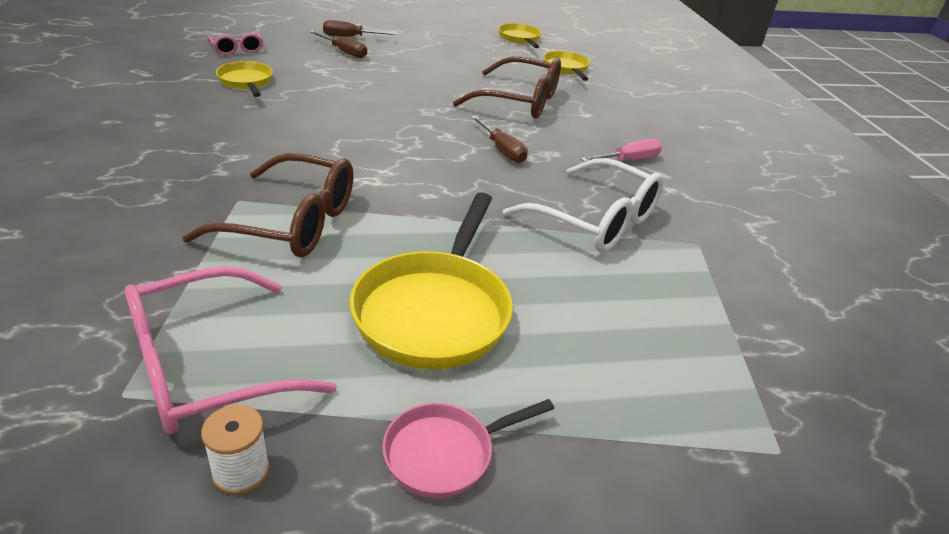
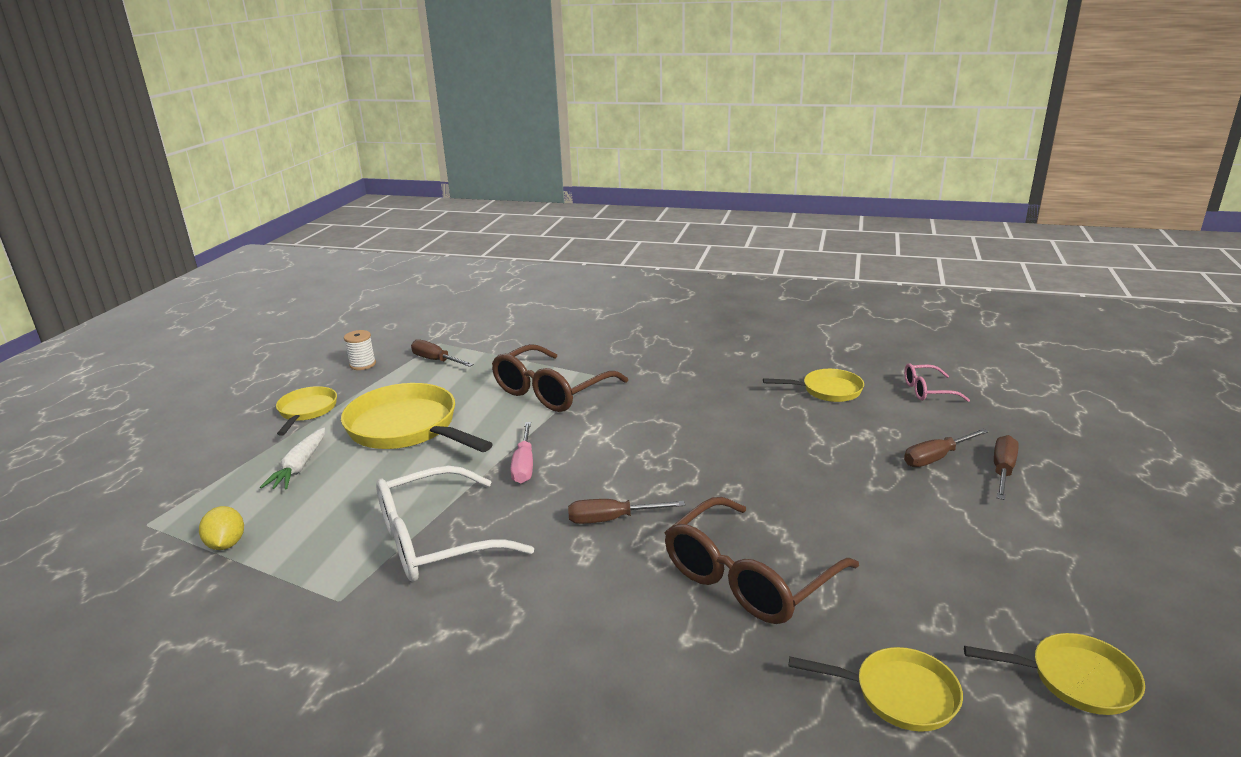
camera: 120 degrees right, 10 degrees down
pink glasses [125,266,337,434] -> brown screwdriver [411,339,474,367]
pink pan [382,399,554,498] -> yellow pan [276,386,337,436]
pink screwdriver [581,139,662,162] -> pink screwdriver moved to [510,422,533,484]
none -> yellow lemon [199,506,244,550]
none -> white carrot [260,427,325,489]

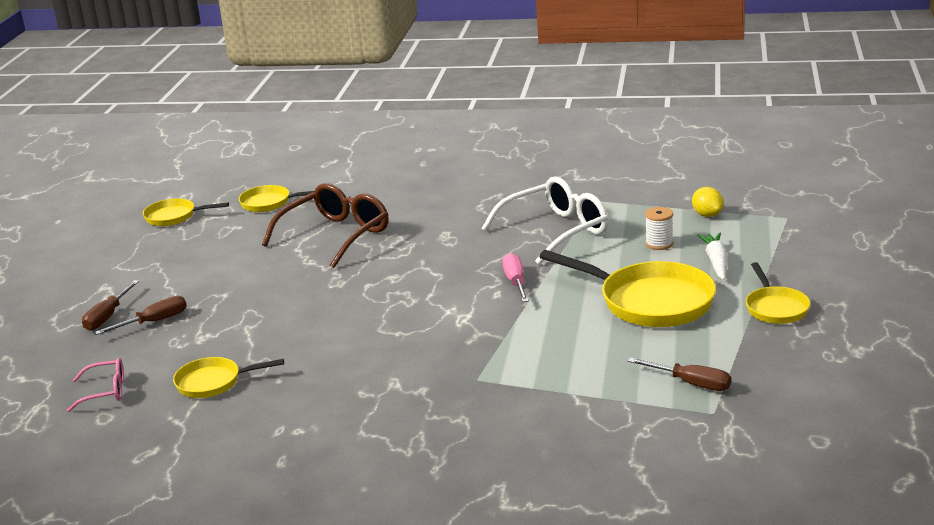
camera: 175 degrees right, 0 degrees up
white spool [344,330,376,370] -> white spool moved to [645,207,673,250]
brown glasses [492,344,628,412] -> none
brown screwdriver [568,499,685,524] -> none

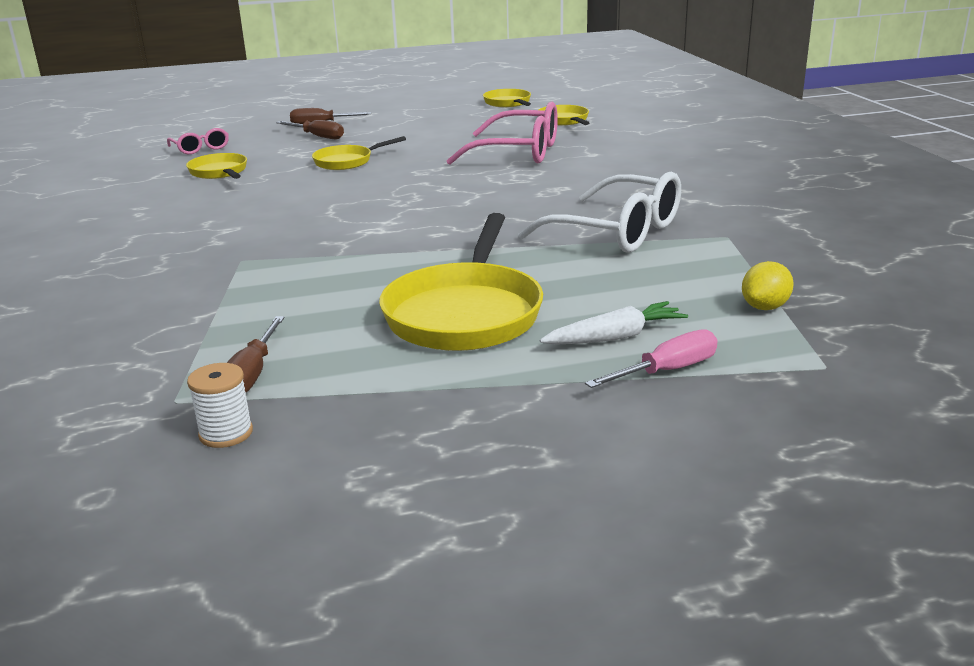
camera: 65 degrees right, 0 degrees up
brown glasses [262,183,389,268] -> pink glasses [446,102,558,165]
pink screwdriver [502,253,529,302] -> pink screwdriver moved to [585,329,718,388]
white spool [645,207,673,250] -> white spool moved to [187,363,253,448]
yellow pan [746,262,811,324] -> yellow pan moved to [312,136,406,170]

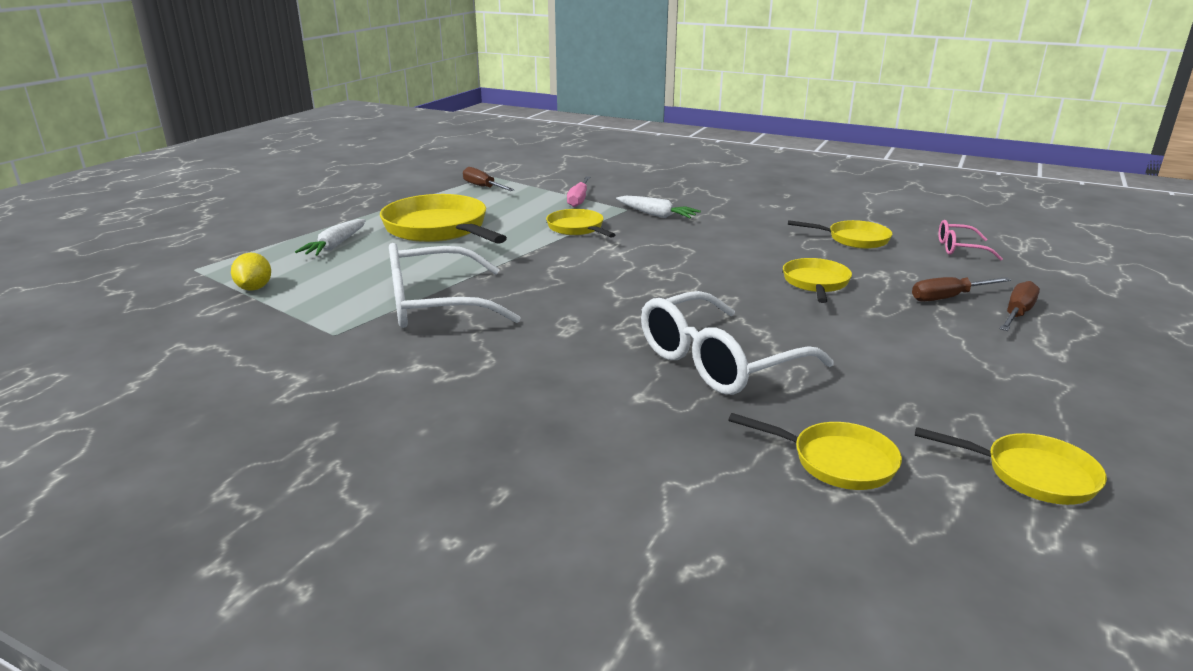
camera: 130 degrees right, 0 degrees up
white spool [187,363,253,448] -> none
pink glasses [446,102,558,165] -> white glasses [641,291,834,395]
pink screwdriver [585,329,718,388] -> pink screwdriver moved to [567,176,590,207]
none -> yellow pan [546,209,616,238]
none -> white carrot [616,196,701,218]

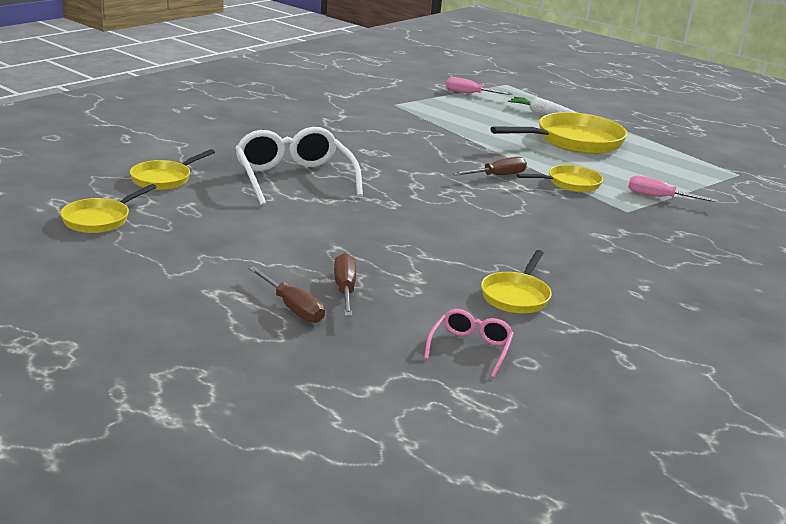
camera: 100 degrees right, 0 degrees up
yellow lemon [231,252,271,291] -> pink screwdriver [446,77,513,95]
white glasses [389,243,520,328] -> none
brown screwdriver [463,167,515,191] -> brown screwdriver moved to [453,157,527,176]
white carrot [616,196,701,218] -> none
yellow pan [783,258,852,303] -> none

